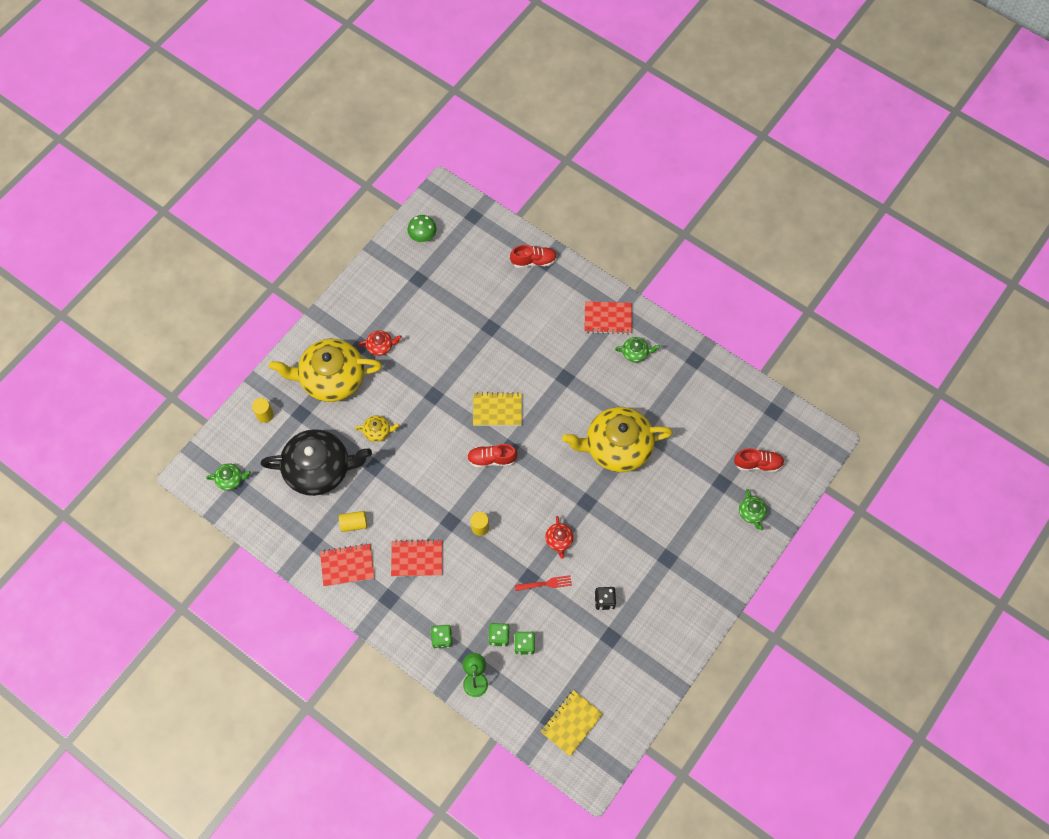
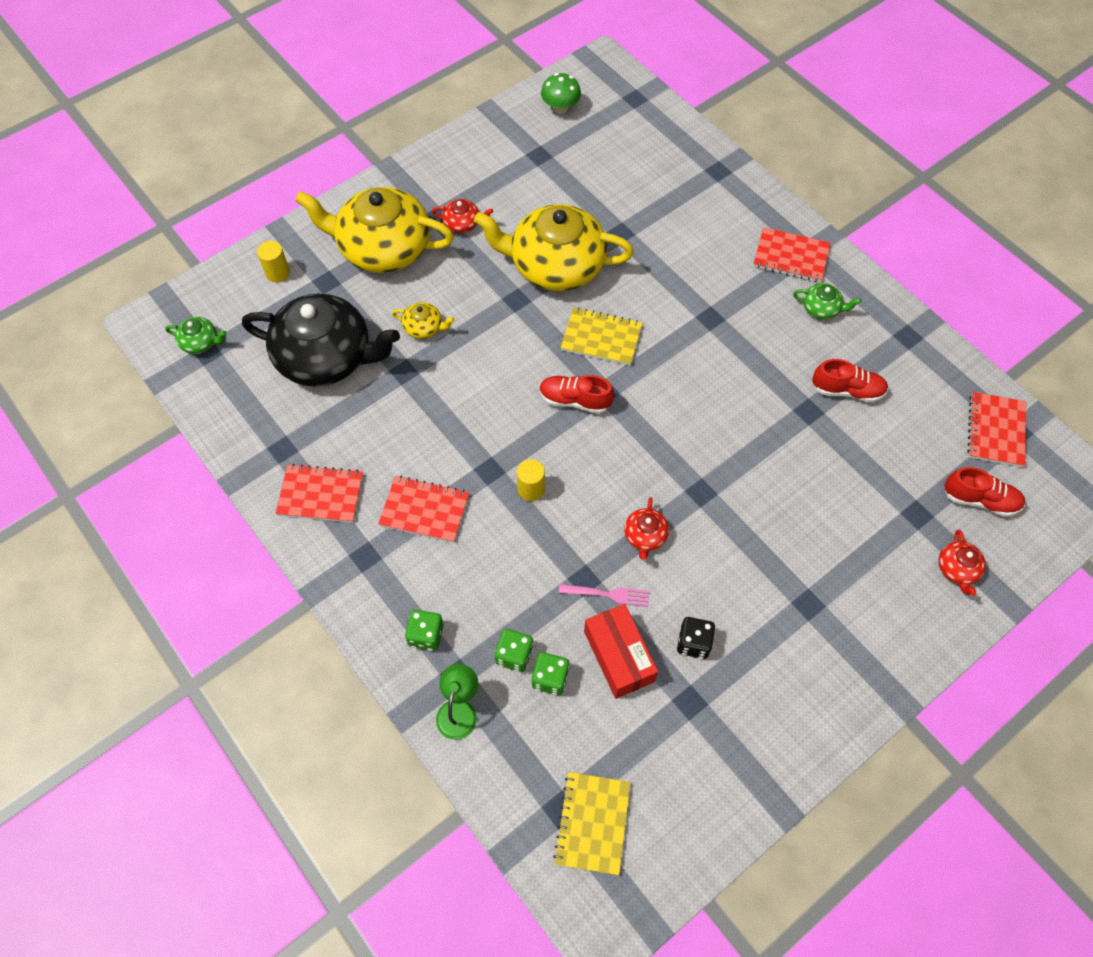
camera: 15 degrees right, 5 degrees down
yellow cylinder [339,511,367,532] -> none
red shoe [510,245,557,268] -> red shoe moved to [812,359,888,402]
red fork [515,575,572,591] -> pink fork [559,584,649,607]
yellow notebook [540,690,603,756] -> yellow notebook turned 45 degrees counterclockwise [553,772,631,875]
yellow teapot [562,407,673,472] -> yellow teapot moved to [474,204,634,291]
green teapot [739,489,767,531] -> red teapot [939,530,986,596]
none -> red box [584,604,658,699]
none -> red notebook [967,392,1026,467]

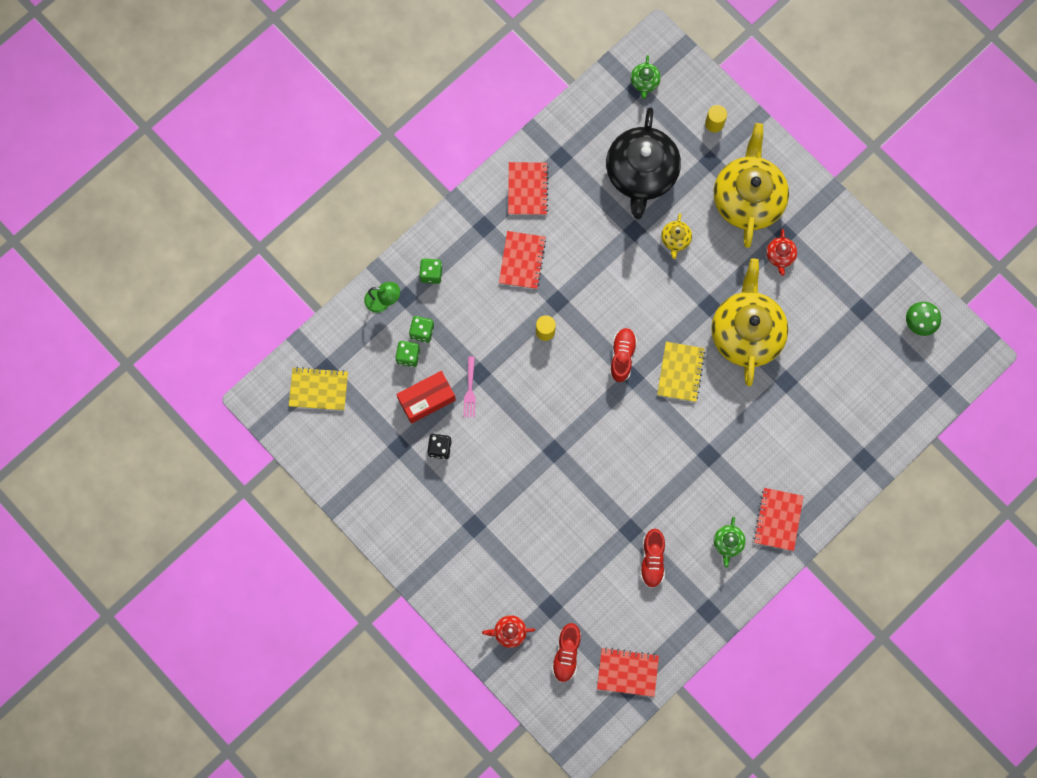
camera: 85 degrees right, 15 degrees up
red teapot [624,497,669,560] -> none

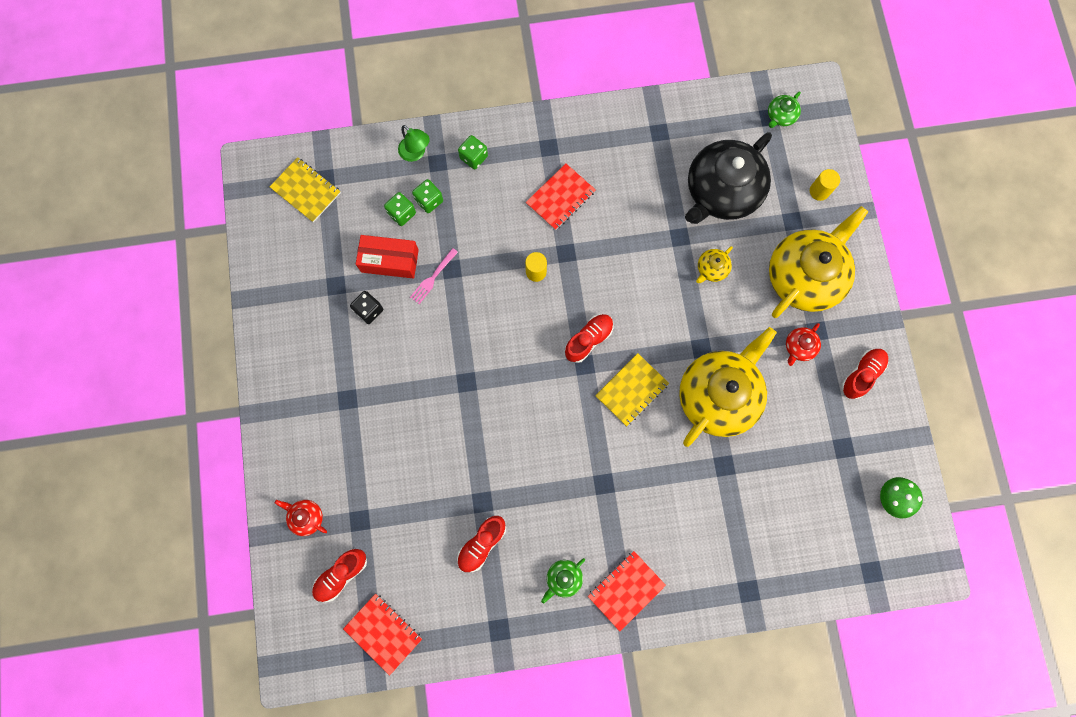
camera: 35 degrees right, 0 degrees up
red notebook [508,162,549,215] -> none
none -> red shoe [841,349,888,399]

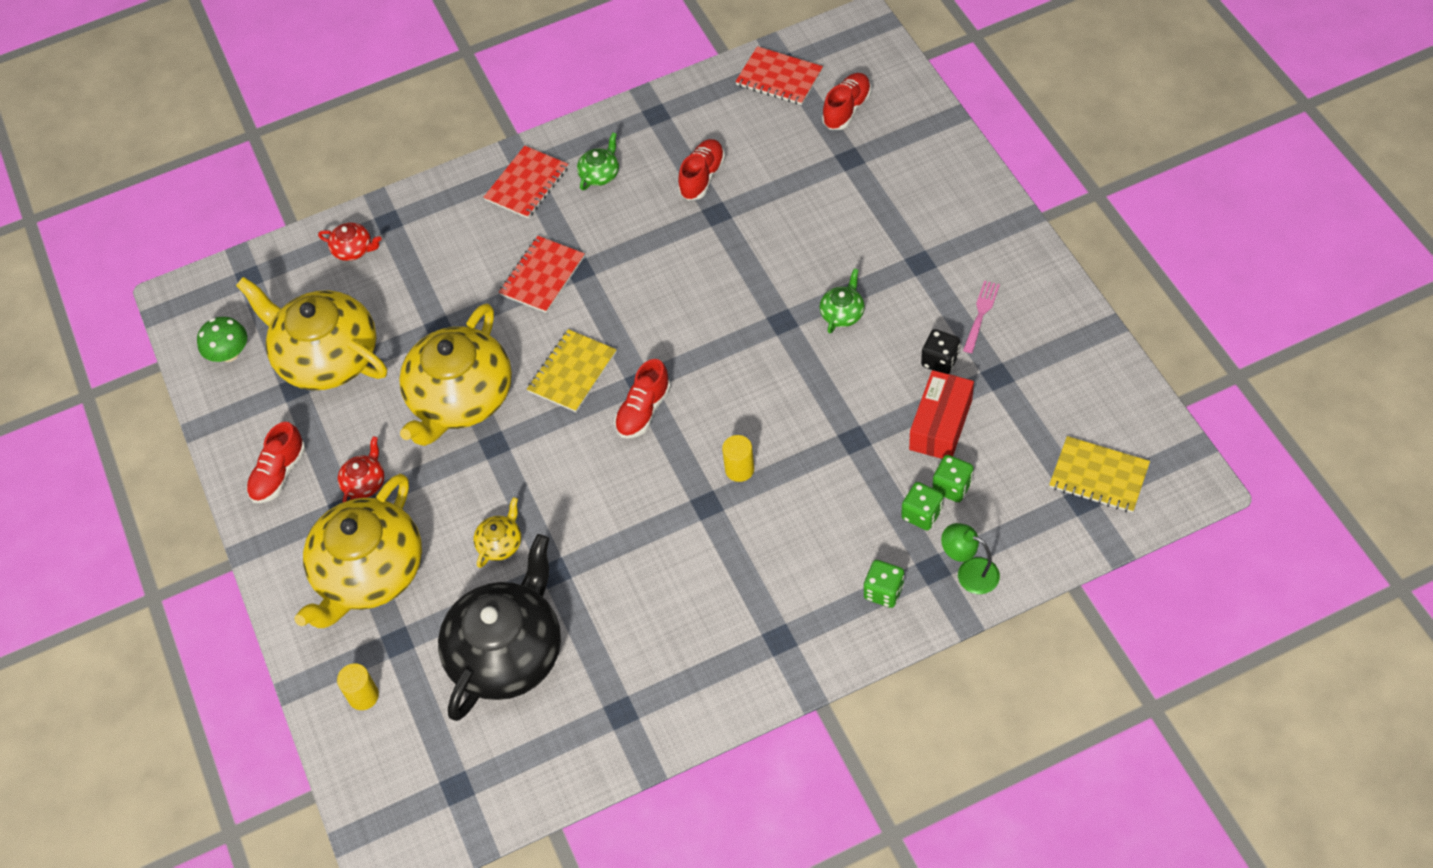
camera: 170 degrees right, 20 degrees down
red teapot [274,500,327,536] -> red teapot moved to [318,223,382,261]
red box [356,235,419,279] -> red box turned 60 degrees counterclockwise [909,370,974,459]
pink fork [410,248,458,304] -> pink fork moved to [963,281,1000,353]
red notebook [526,163,596,230] -> red notebook moved to [499,236,585,313]
green teapot [768,92,801,128] -> green teapot moved to [820,269,865,334]
none -> yellow teapot [236,277,387,390]

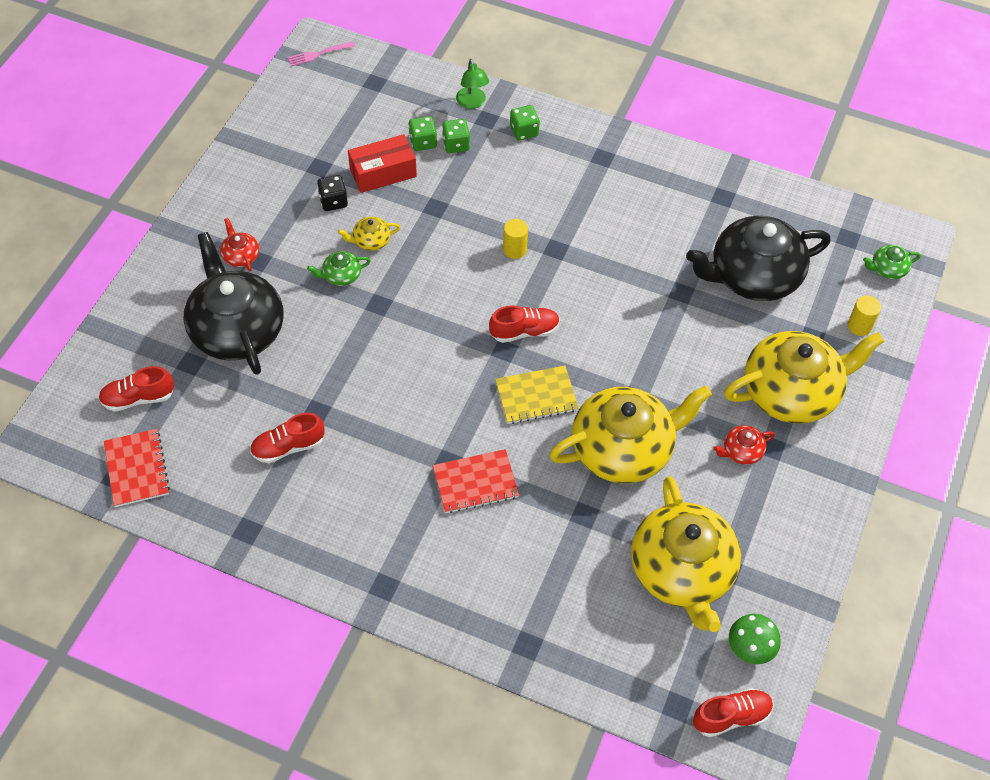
camera: 140 degrees left, 0 degrees up
red shoe [246,422,305,503] -> red shoe moved to [693,688,773,737]
red teapot [318,223,382,261] -> red teapot moved to [220,218,259,271]
yellow teapot [474,497,521,568] -> yellow teapot moved to [338,217,400,251]
red notebook [484,146,568,218] -> none
green teapot [577,133,619,190] -> green teapot moved to [863,245,921,279]
pink fork [963,281,1000,353] -> pink fork moved to [287,42,355,66]
yellow notebook [1049,436,1150,513] -> none
none -> black teapot [184,232,283,375]

